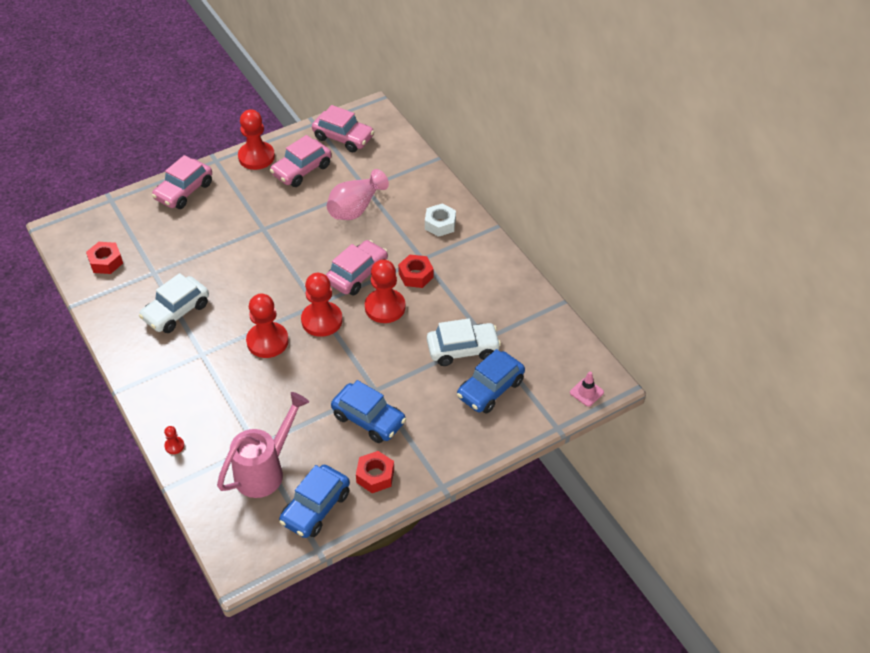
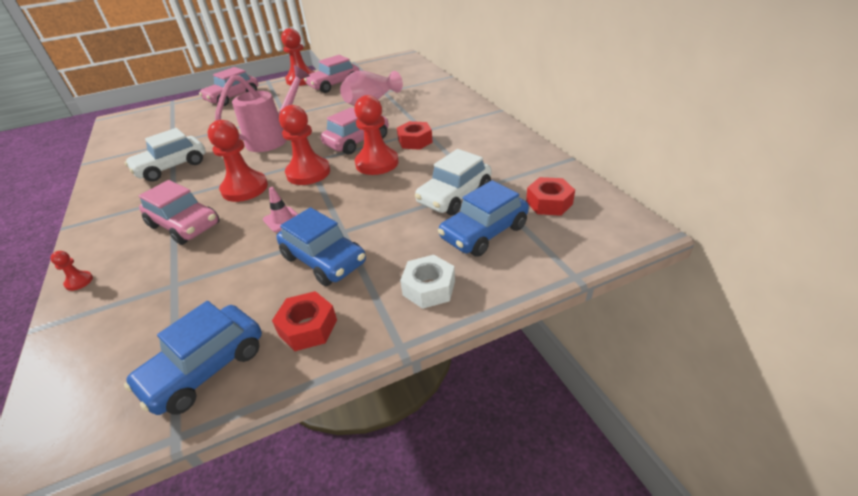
camera: 10 degrees right, 10 degrees down
red nut [86,242,123,274] -> red nut moved to [526,177,575,216]
pink watering can [217,392,309,498] -> pink watering can moved to [215,65,310,152]
pink car [312,105,374,152] -> pink car moved to [139,180,220,245]
white nut [425,203,456,237] -> white nut moved to [400,255,455,309]
white car [427,318,501,366] -> white car turned 135 degrees clockwise [415,149,492,215]
pink traffic cone [570,371,604,407] -> pink traffic cone moved to [263,187,298,232]

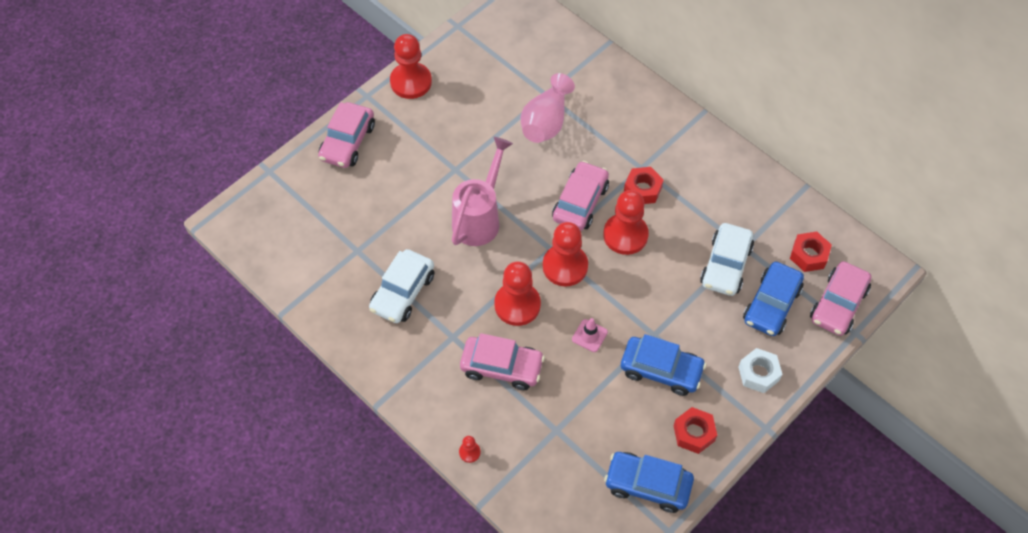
camera: 25 degrees left, 20 degrees up
blue car [124,301,262,415] -> blue car turned 90 degrees clockwise [604,452,694,513]
pink car [304,55,360,93] -> pink car moved to [810,261,871,336]

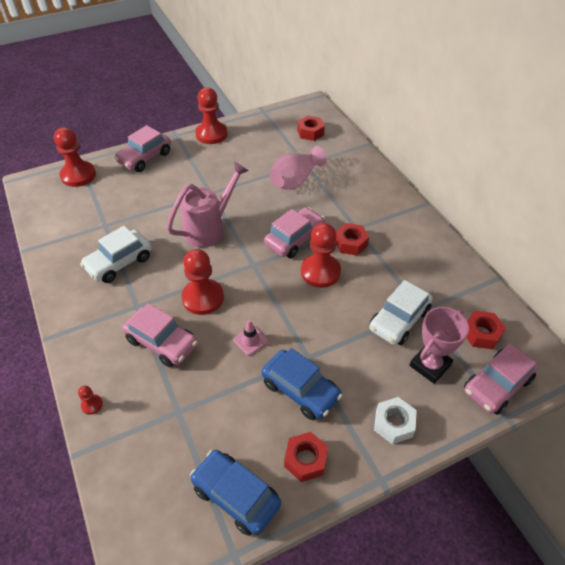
camera: 20 degrees right, 10 degrees down
red pawn [543,222,588,286] -> red pawn moved to [54,127,96,187]
blue car [743,262,804,336] -> pink trophy [409,307,469,384]
none -> red nut [297,116,325,141]

